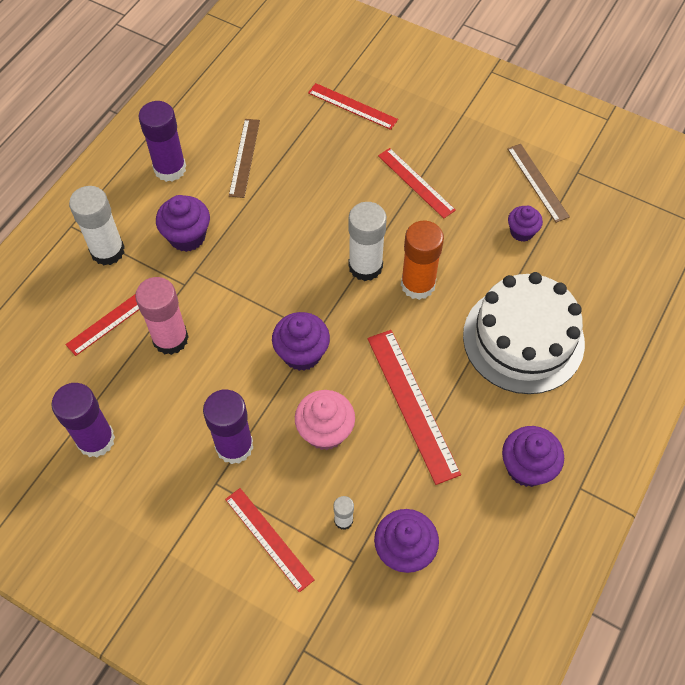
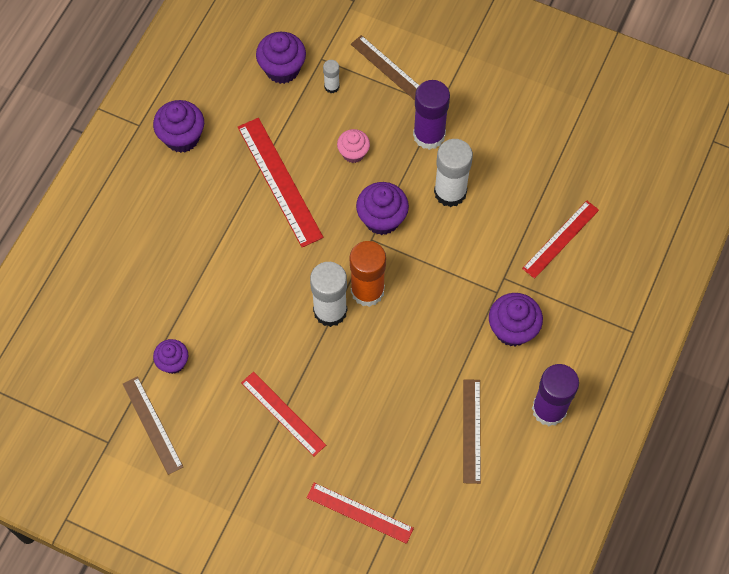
camera: 175 degrees right, 5 degrees up
purple glue stick [51,383,115,458] -> none
white glue stick [69,186,125,265] -> white glue stick moved to [434,139,473,207]
pink glue stick [135,277,188,355] -> none
red ruler [225,488,315,593] -> brown ruler [351,35,419,100]
pink cupcake [295,390,355,450] -> pink cupcake [337,129,370,163], size x0.65
orange glue stick [401,221,444,300] -> orange glue stick moved to [350,241,386,307]
white cake [463,272,585,394] -> none

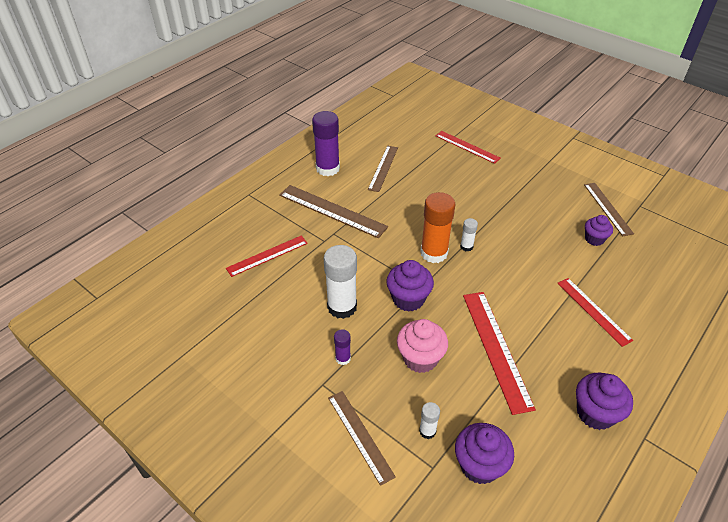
camera: 165 degrees left, 20 degrees down
red ruler [241,372,326,456] -> red ruler moved to [557,278,633,347]
white glue stick [310,262,347,327] -> white glue stick [460,218,478,252], size x0.49
pink cupcake [337,129,370,163] -> pink cupcake [397,319,448,373], size x1.55
purple glue stick [413,80,450,150] -> purple glue stick [334,329,351,365], size x0.49
purple cupcake [489,293,543,346] -> brown ruler [279,185,388,238]

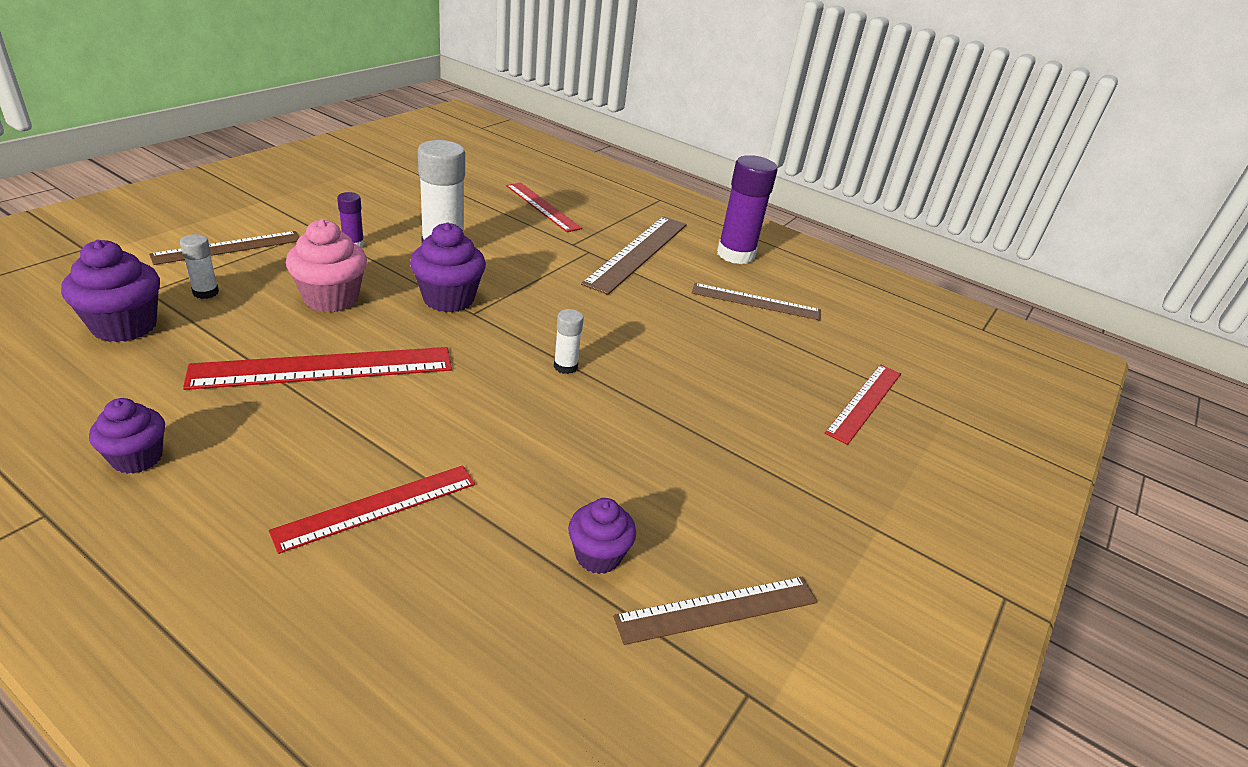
camera: 80 degrees right, 10 degrees down
orange glue stick [420,192,455,263] -> none
purple cupcake [576,373,633,430] -> purple cupcake [89,398,165,474], size x0.65

